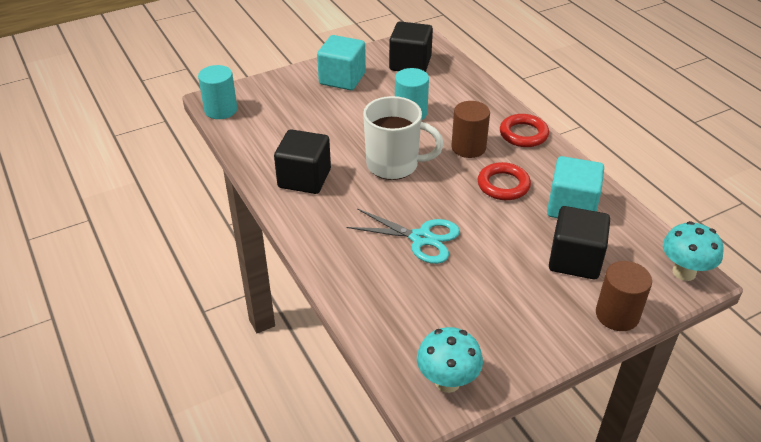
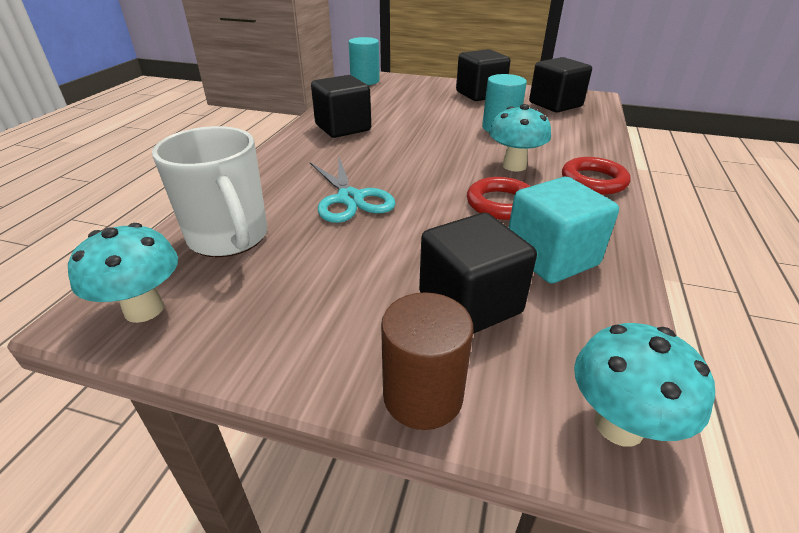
camera: 45 degrees right, 5 degrees down
turquoise cube [317,35,366,90] -> black cube [456,49,510,101]
white mug [363,96,444,180] -> white mug moved to [152,126,267,257]
brown cylinder [451,101,490,158] -> turquoise mushroom [489,104,551,172]

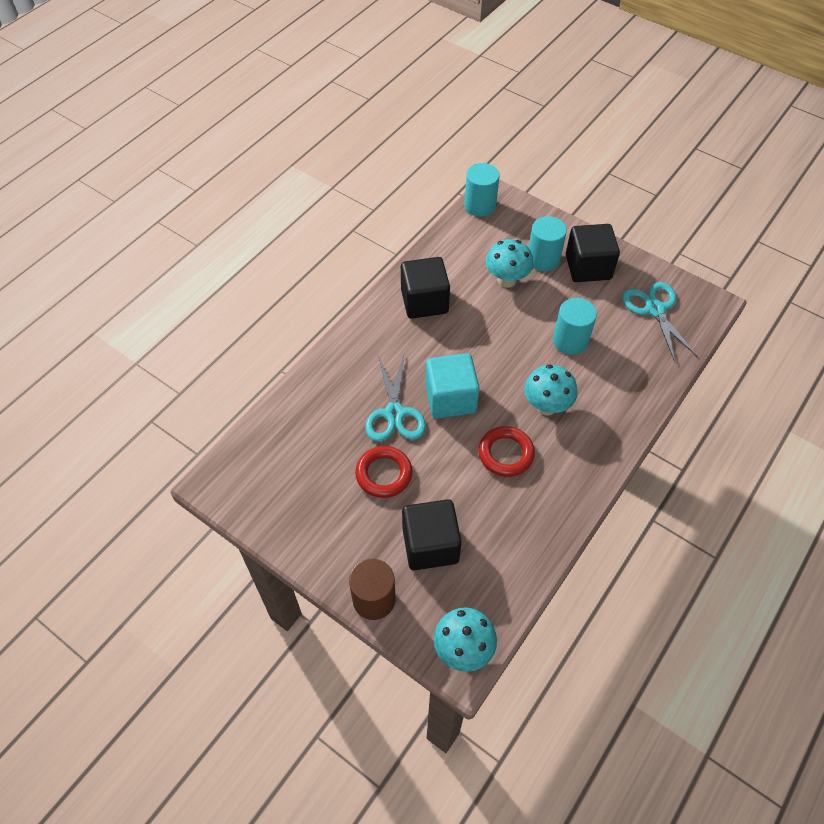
camera: 20 degrees right, 20 degrees up
turquoise mushroom [68,223,178,323] -> turquoise mushroom moved to [486,239,533,288]
white mug [152,126,267,257] -> none
turquoise cube [509,177,619,283] -> turquoise cube moved to [425,353,480,419]
black cube [529,57,592,112] -> turquoise scissors [622,282,698,362]
red ring [562,157,631,195] -> red ring moved to [355,446,413,498]
none -> turquoise cylinder [529,216,567,271]

